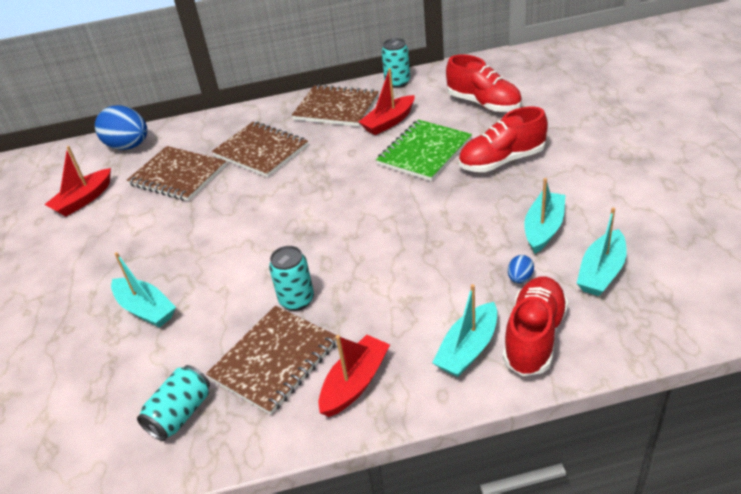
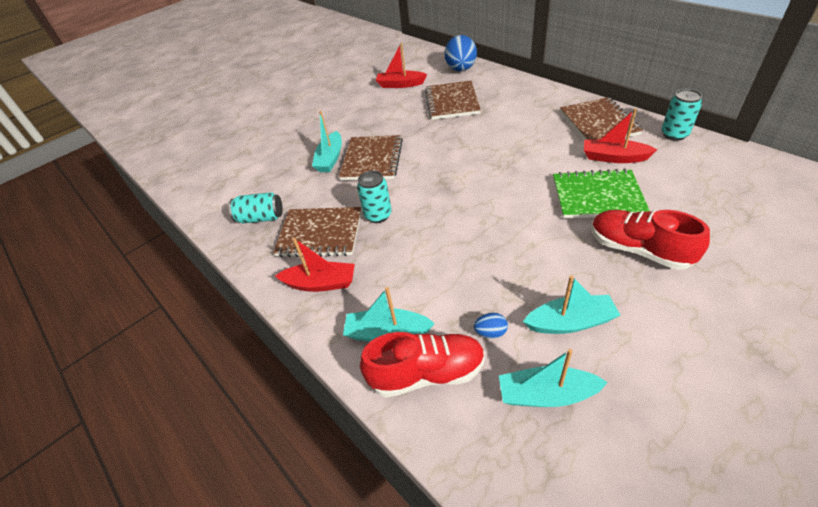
camera: 60 degrees right, 5 degrees up
brown notebook [212,121,308,177] -> brown notebook moved to [339,135,403,180]
red shoe [446,54,522,112] -> none

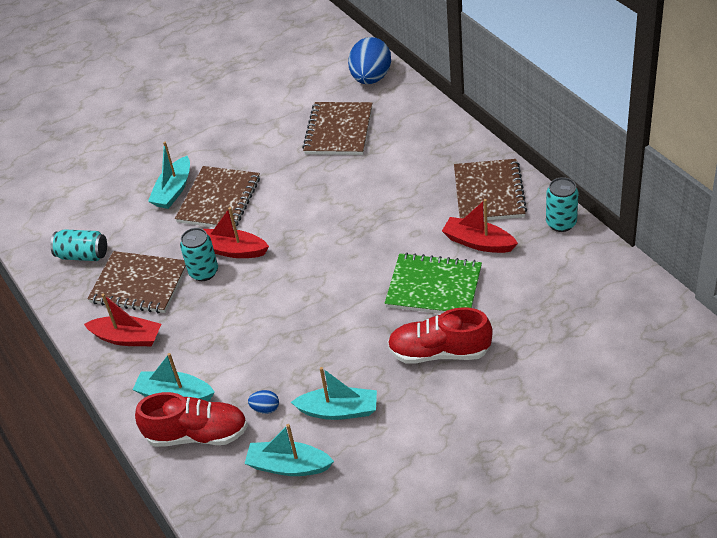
camera: 10 degrees right, 0 degrees up
red boat [376,43,427,88] -> red boat moved to [203,207,269,258]
red shoe [591,210,710,270] -> red shoe turned 45 degrees counterclockwise [387,307,493,364]

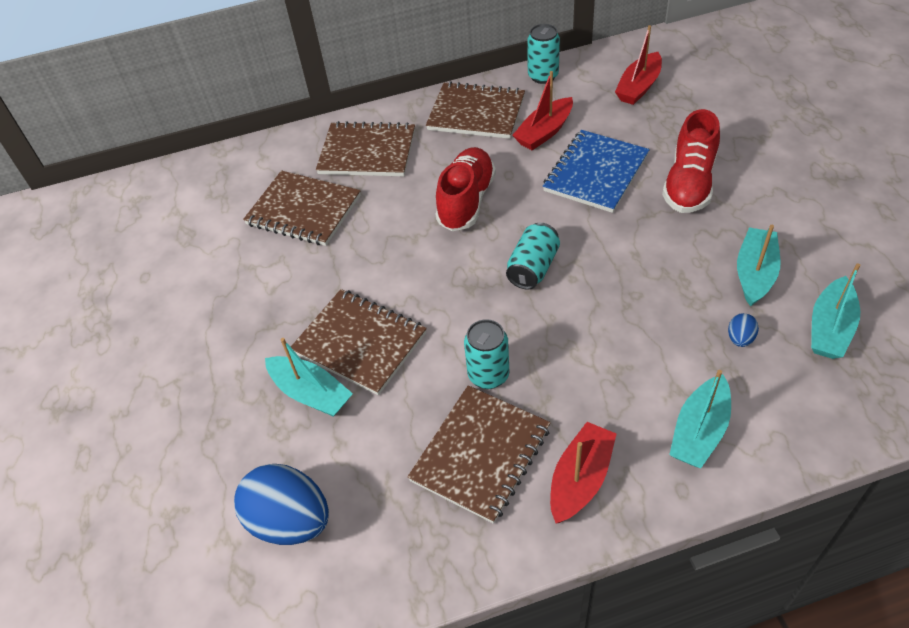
camera: 75 degrees left, 5 degrees up
turquoise can [50,229,107,261] -> turquoise can moved to [506,222,560,289]
red shoe [135,392,248,447] -> red shoe moved to [436,147,496,231]
red boat [203,207,269,258] -> red boat moved to [615,25,662,105]
blue egg [348,37,391,84] -> blue egg moved to [234,464,329,545]
green notebook [385,253,482,314] -> blue notebook [543,130,650,213]
none -> brown notebook [316,121,415,176]

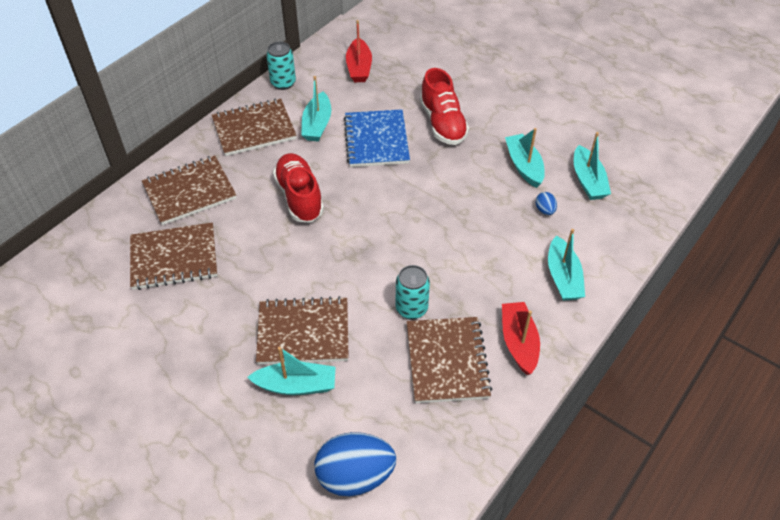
camera: 40 degrees left, 0 degrees up
turquoise can [506,222,560,289] -> none
red boat [512,71,573,150] -> turquoise boat [301,76,331,142]

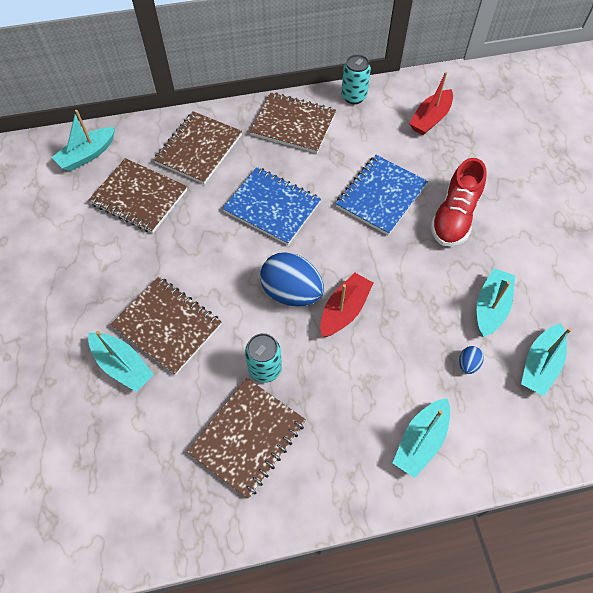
camera: 40 degrees right, 10 degrees up
brown notebook [142,155,236,225] -> brown notebook turned 75 degrees counterclockwise [153,111,242,184]
red shoe [273,153,324,223] -> blue notebook [222,167,321,245]
turquoise boat [301,76,331,142] -> turquoise boat moved to [52,110,115,171]
blue egg [314,432,396,496] -> blue egg moved to [260,252,324,307]
red boat [502,302,540,375] -> red boat moved to [320,273,373,337]

